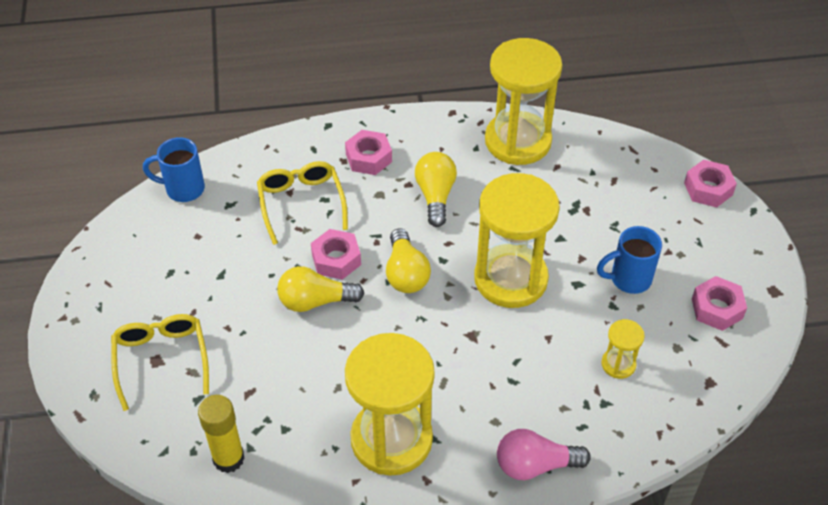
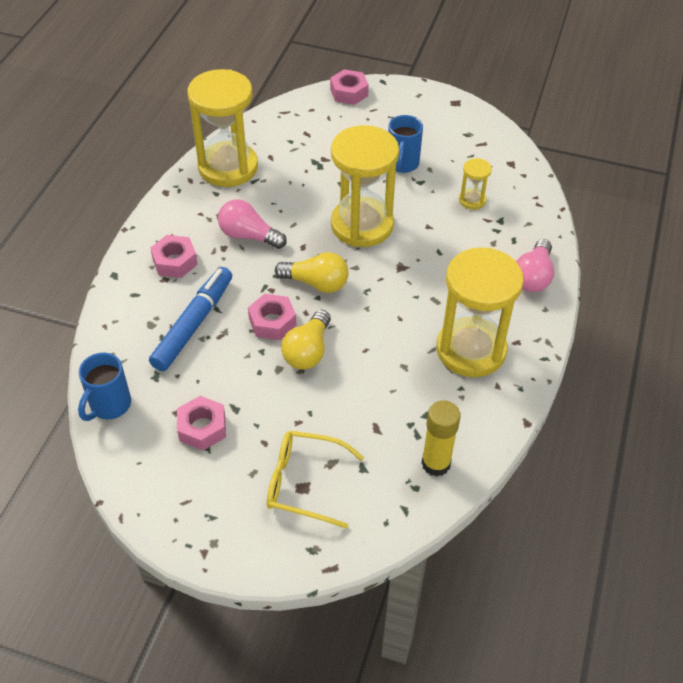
camera: 65 degrees left, 0 degrees up
yellow glasses [257,161,348,245] -> blue marker [149,267,232,371]
yellow light bulb [415,152,457,227] -> pink light bulb [218,199,287,249]
pink nut [692,276,747,331] -> pink nut moved to [177,396,226,451]

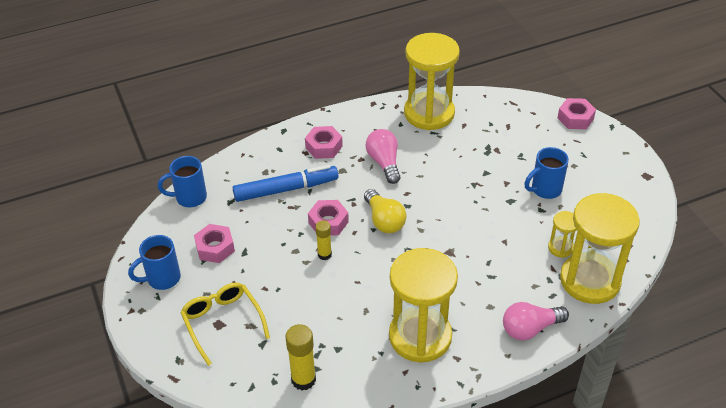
camera: 50 degrees right, 5 degrees down
yellow light bulb [281,310,331,369] -> yellow glue stick [315,220,332,260]
yellow hourglass [331,125,399,247] -> yellow hourglass moved to [560,193,640,304]
none -> blue mug [128,235,181,290]

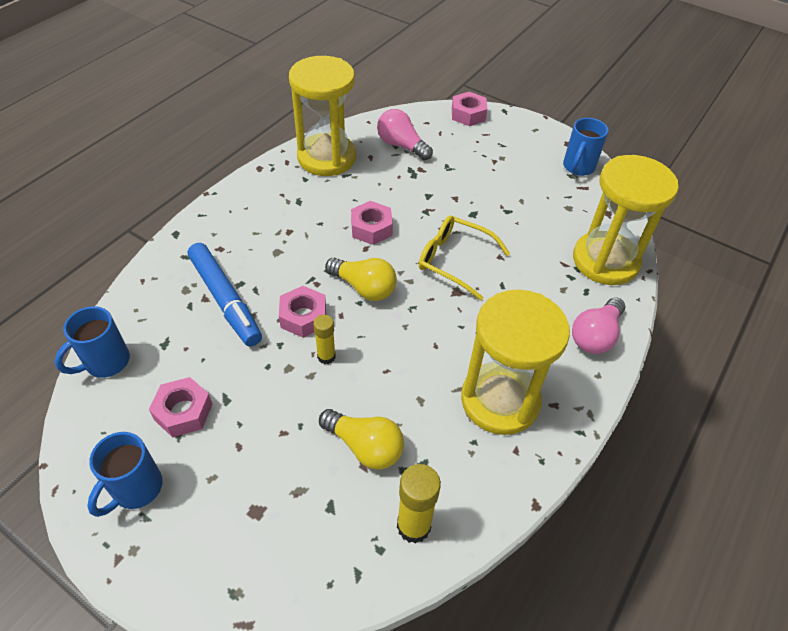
camera: 35 degrees left, 5 degrees up
yellow glasses [180,282,270,366] -> yellow glasses moved to [419,216,510,300]
blue marker [233,165,339,202] -> blue marker turned 105 degrees clockwise [188,243,262,346]
pink nut [305,126,343,159] -> pink nut moved to [351,201,393,245]
pink light bulb [366,129,400,184] -> pink light bulb moved to [377,109,433,160]
blue mug [525,147,569,199] -> blue mug moved to [563,118,609,176]
yellow hourglass [548,211,577,258] -> none
none -> yellow light bulb [319,409,404,470]

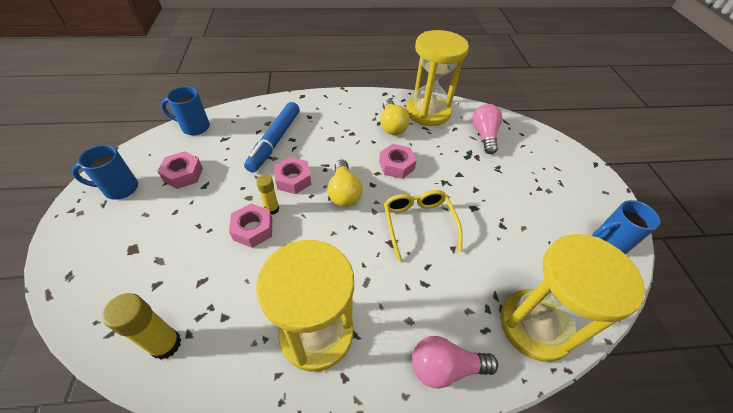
camera: 50 degrees right, 0 degrees up
yellow light bulb [319,409,404,470] -> yellow light bulb moved to [380,99,410,135]
pink nut [452,92,487,126] -> pink nut moved to [229,203,272,248]

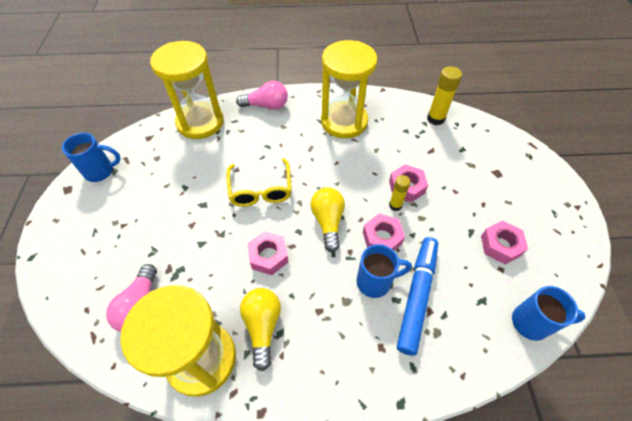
camera: 175 degrees left, 5 degrees up
blue mug [72,145,138,200] -> blue mug moved to [357,244,412,298]

